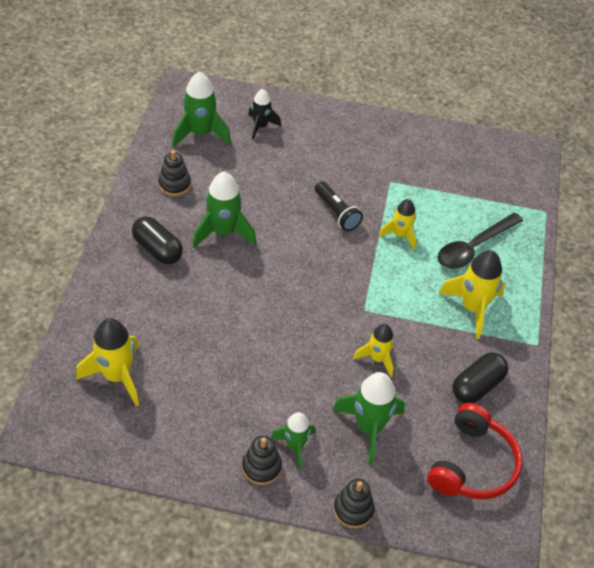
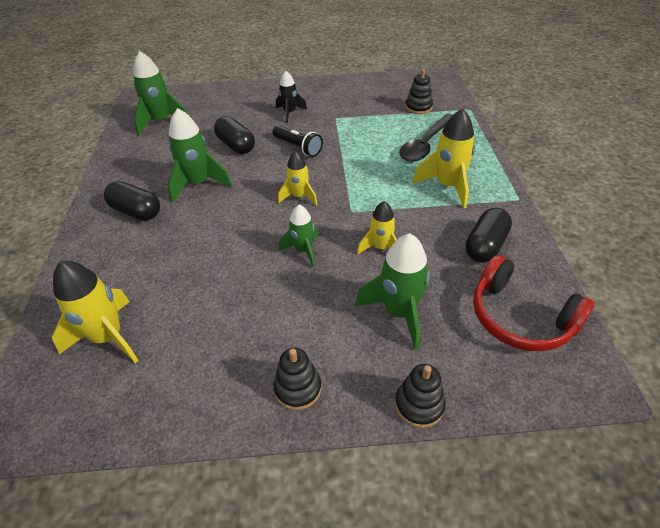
camera: 10 degrees left, 5 degrees down
black stacking toy [159,150,191,196] -> black stacking toy moved to [405,69,433,114]
black rocket [249,89,281,140] -> black rocket moved to [276,71,307,123]
green rocket [271,412,316,470] -> green rocket moved to [279,205,319,268]
yellow rocket [379,199,416,250] -> yellow rocket moved to [278,151,318,206]
red headphones [427,403,523,500] -> red headphones turned 120 degrees clockwise [473,255,595,351]
none -> black capsule [214,116,255,154]

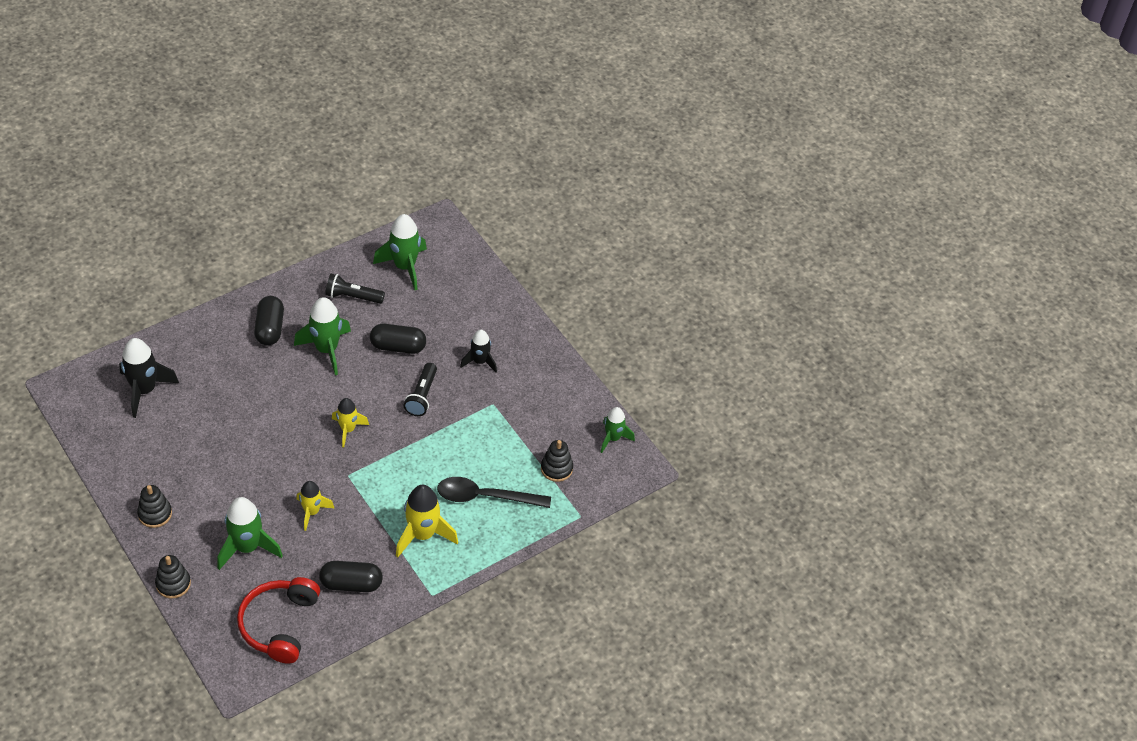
camera: 55 degrees right, 5 degrees up
yellow rocket [52,261,139,363] -> black rocket [119,338,179,418]
black capsule [214,116,255,154] -> black capsule turned 75 degrees clockwise [370,324,426,354]
green rocket [279,205,319,268] -> green rocket moved to [601,407,635,453]
none -> black flashlight [325,274,385,304]

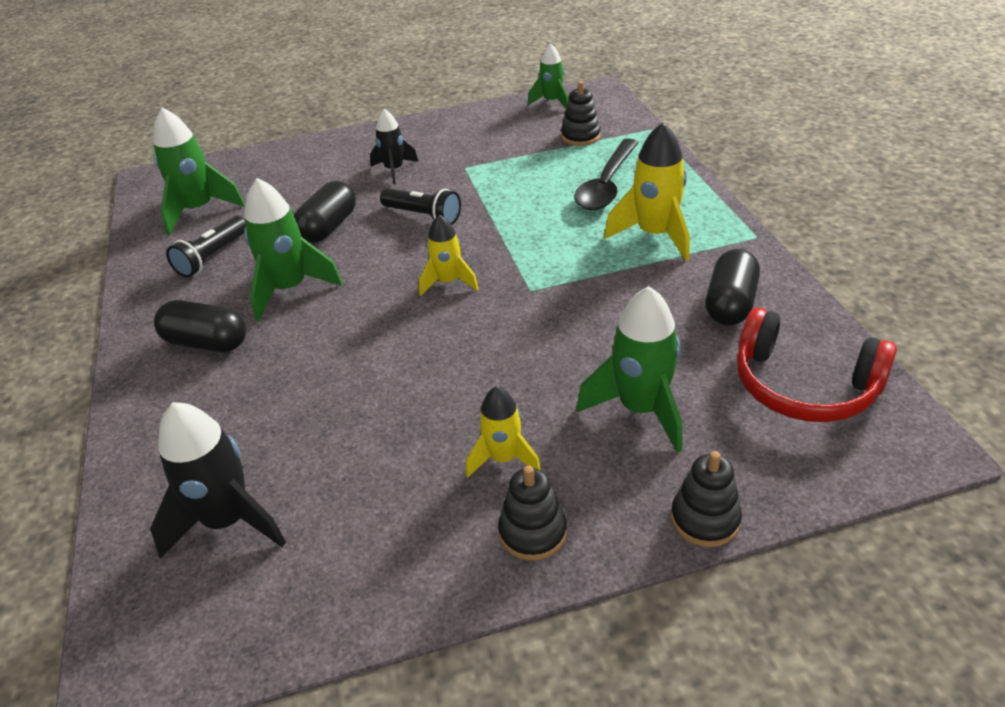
camera: 65 degrees left, 10 degrees down
yellow rocket [296,481,334,531] -> yellow rocket moved to [466,386,541,478]

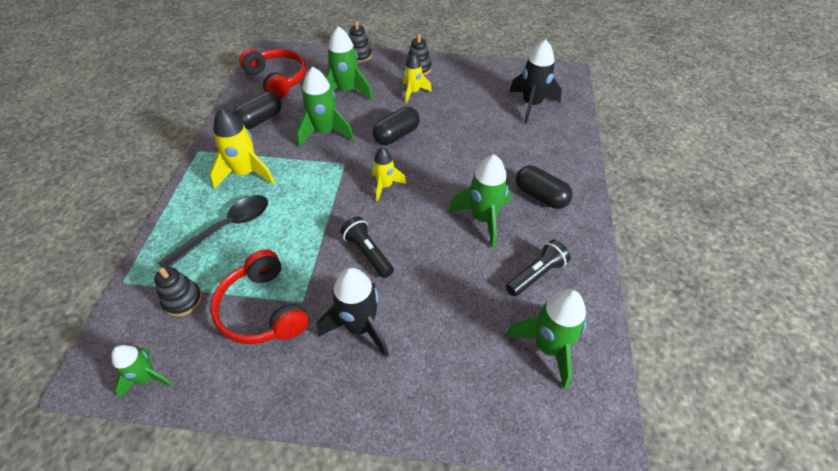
camera: 160 degrees left, 10 degrees up
black capsule [294,181,356,243] -> black capsule moved to [373,107,420,145]
black rocket [370,109,419,185] -> black rocket [317,267,389,357], size x1.60
none -> red headphones [210,249,309,344]
none -> green rocket [296,67,354,147]

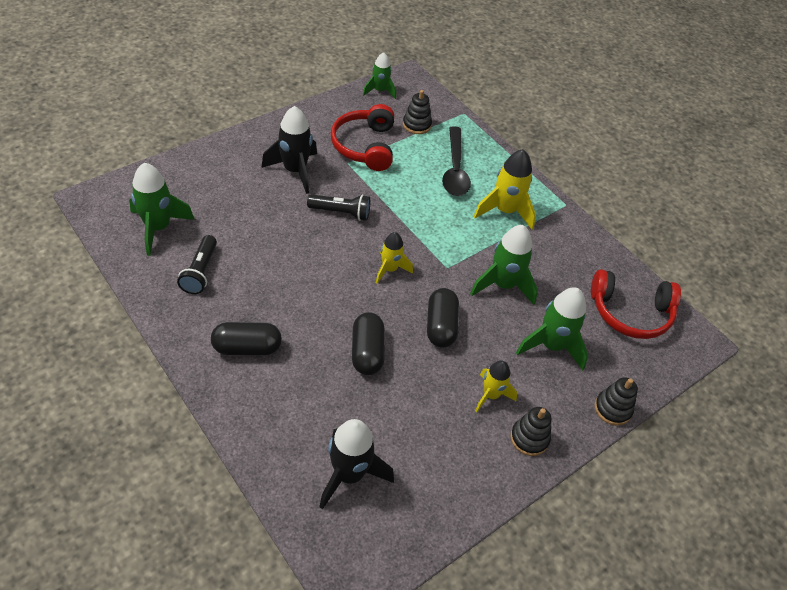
camera: 130 degrees right, 0 degrees up
red headphones [210,249,309,344] -> red headphones turned 105 degrees counterclockwise [331,104,394,171]
black capsule [233,91,282,129] -> black capsule moved to [352,312,385,375]
green rocket [449,154,511,248] -> none

